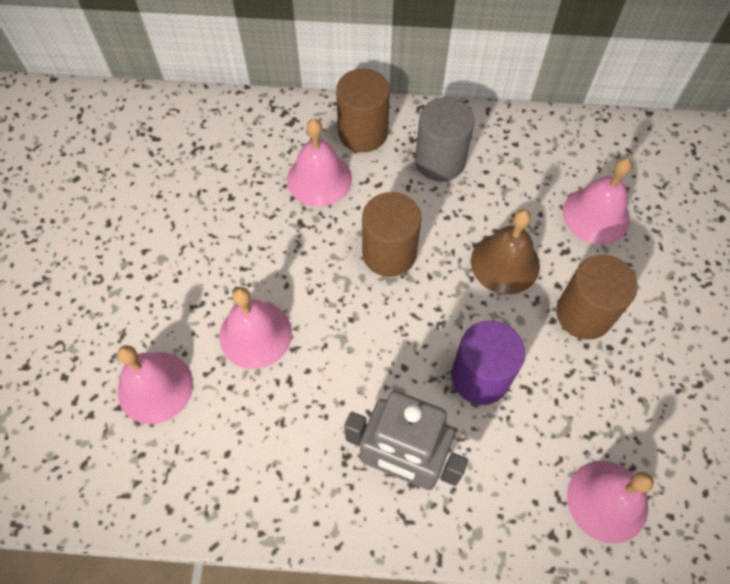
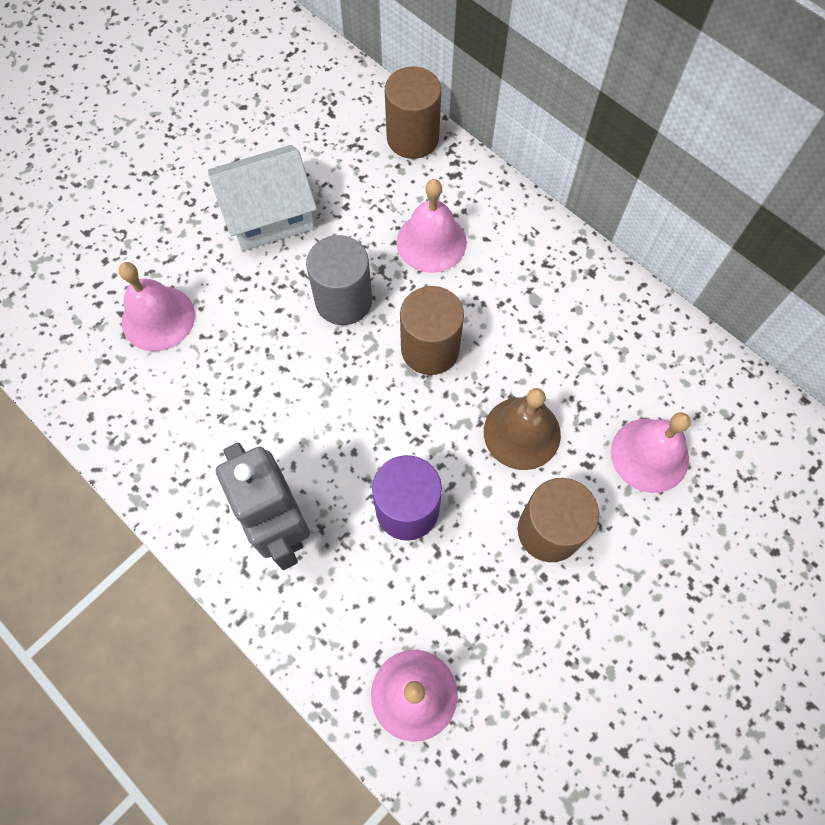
camera: 40 degrees right, 5 degrees up
pink bell [219,287,292,369] -> none
brown cylinder [336,69,390,152] -> brown cylinder moved to [385,67,441,159]
grey cylinder [415,97,475,181] -> grey cylinder moved to [306,235,372,325]
none -> white house [208,145,317,251]

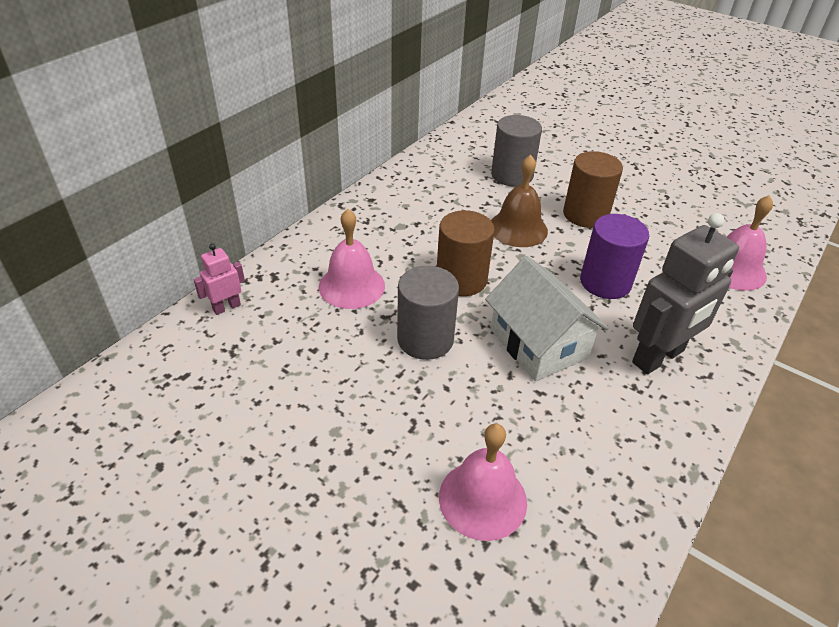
camera: 100 degrees left, 25 degrees down
white house [208,145,317,251] -> white house moved to [485,256,609,381]
brown cylinder [385,67,441,159] -> pink robot [193,244,245,315]
pink bell [611,412,691,493] -> grey cylinder [491,115,542,187]

